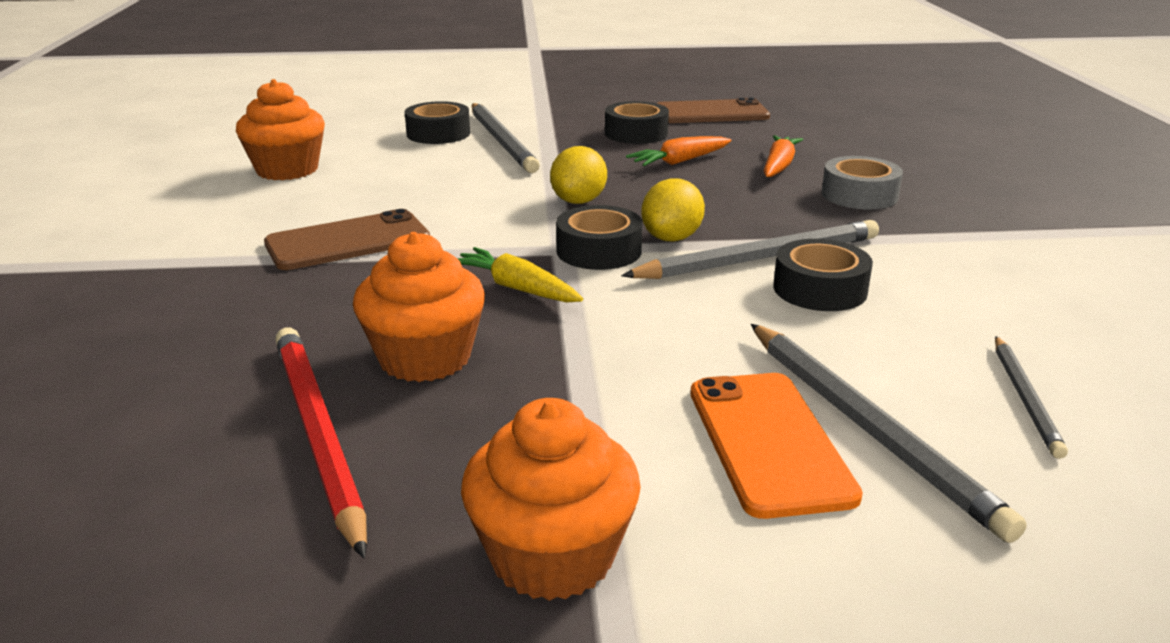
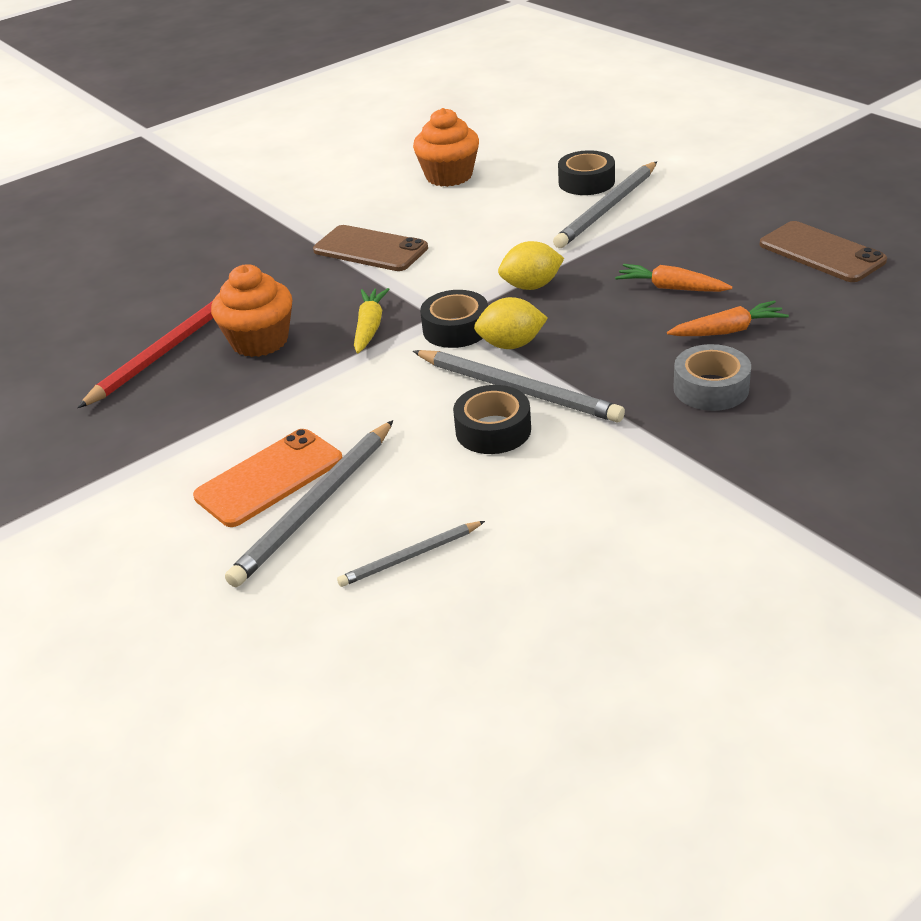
camera: 60 degrees right, 10 degrees up
orange cupcake [461,398,641,601] -> none
black tape [605,101,669,144] -> none

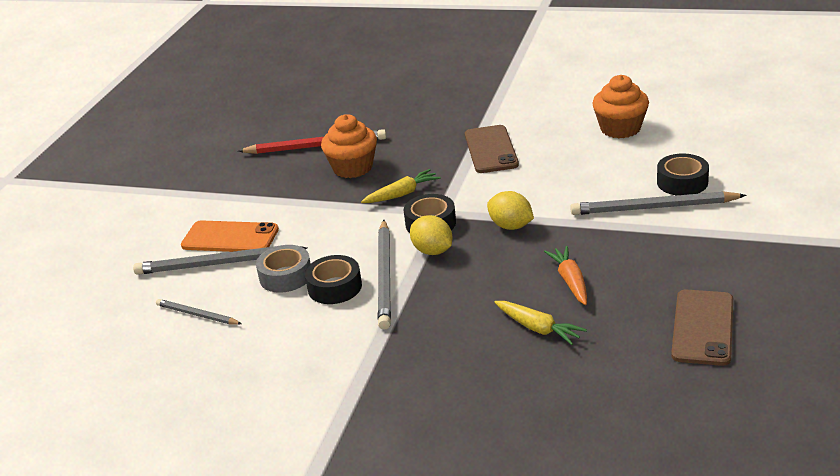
camera: 55 degrees right, 5 degrees down
orange carrot [667,300,789,336] -> yellow carrot [494,301,587,345]
grey tape [673,344,751,411] -> grey tape moved to [256,245,311,293]

